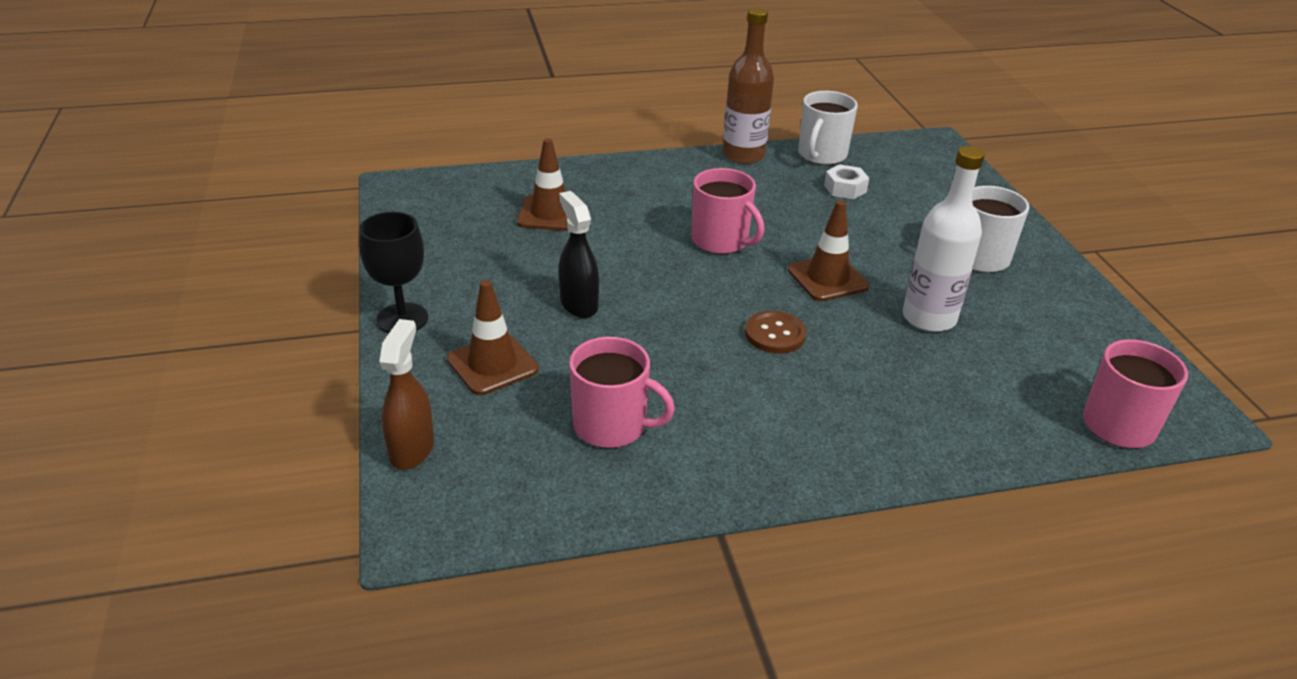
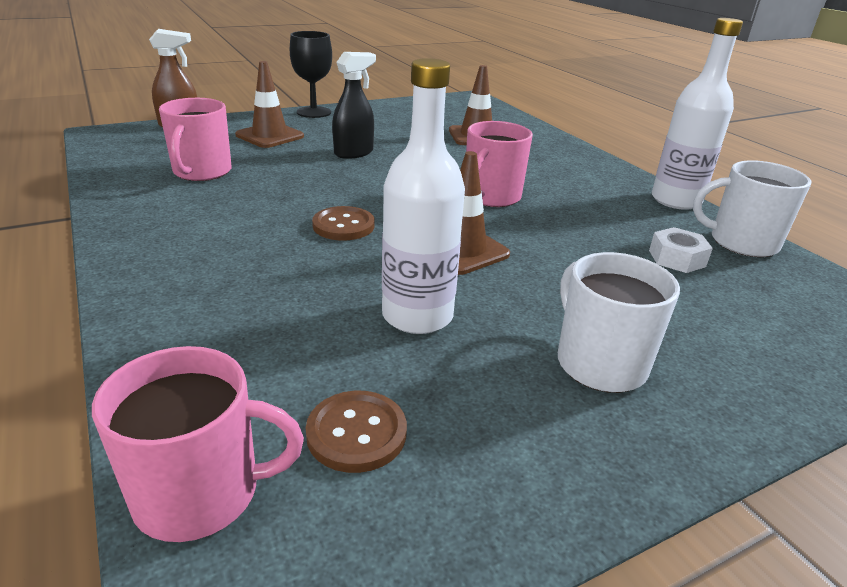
camera: 75 degrees right, 5 degrees down
brown bottle [722,8,774,164] -> white bottle [652,18,743,210]
none -> brown button [306,391,407,473]

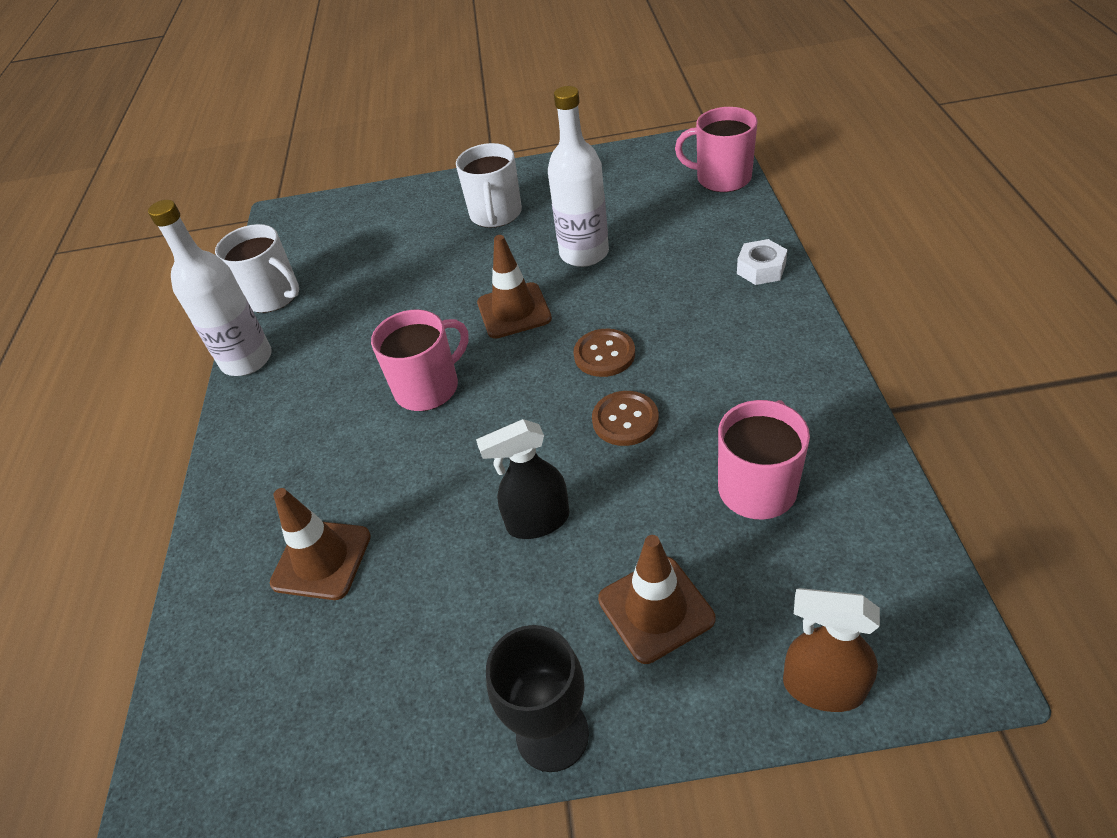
camera: 150 degrees left, 15 degrees up
brown button [306,391,407,473] -> brown button moved to [592,391,659,446]
white nut [649,227,713,273] -> white nut moved to [737,239,787,285]

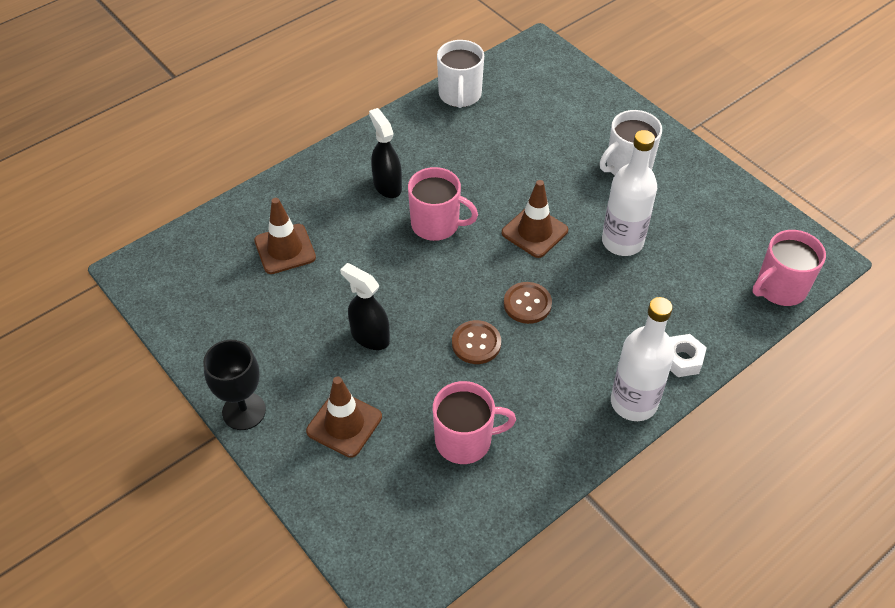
camera: 50 degrees right, 5 degrees up
white bottle [148,200,272,376] -> white bottle moved to [611,297,674,421]
pink mug [675,107,757,192] -> pink mug turned 105 degrees counterclockwise [752,230,826,306]
brown spray bottle [783,588,880,712] -> none
none -> black spray bottle [369,108,402,198]

